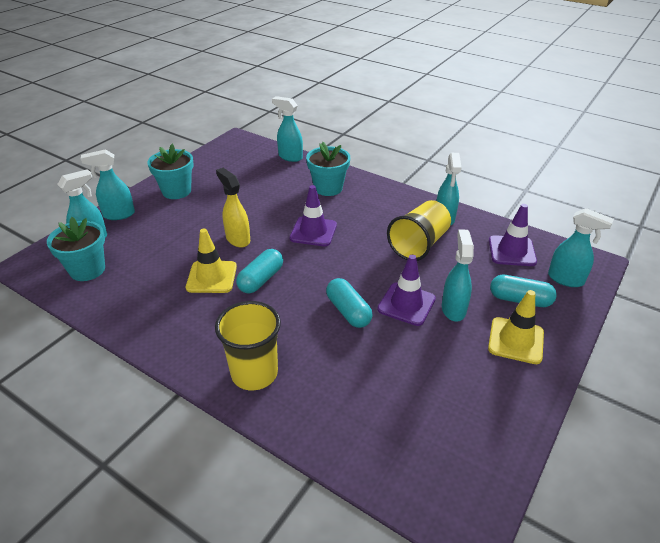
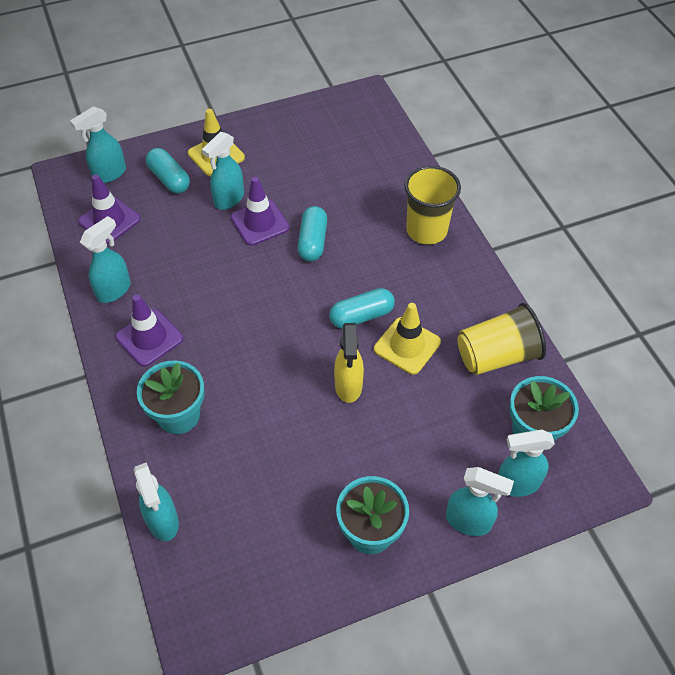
camera: 145 degrees left, 15 degrees up
purple traffic cone [290,185,337,246] -> purple traffic cone moved to [116,295,183,367]
yellow cup [387,200,451,261] -> yellow cup moved to [457,303,546,375]
turquoise spray bottle [548,208,614,287] -> turquoise spray bottle turned 105 degrees counterclockwise [70,106,126,183]

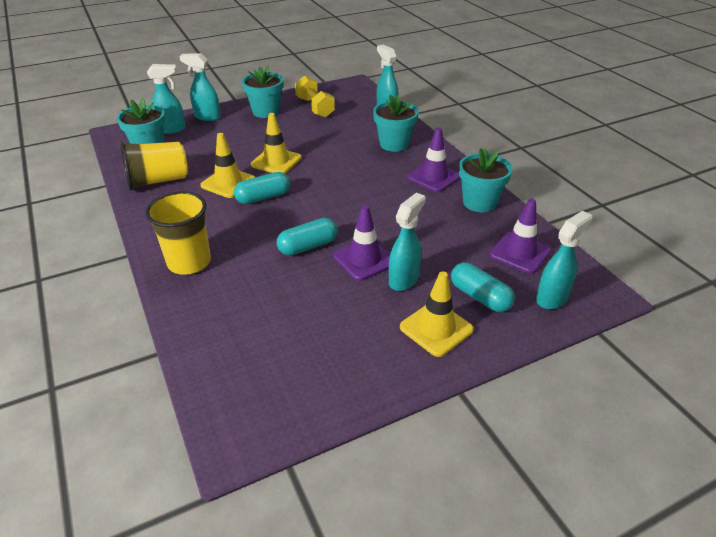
camera: 175 degrees right, 15 degrees down
turquoise spray bottle [80,216,131,303] -> turquoise flower pot [459,148,513,212]
turquoise capsule [297,206,327,261] -> turquoise capsule turned 60 degrees clockwise [277,218,338,256]
yellow spray bottle [334,323,364,403] -> yellow traffic cone [251,113,301,174]
none -> yellow dumbbell [295,76,335,118]

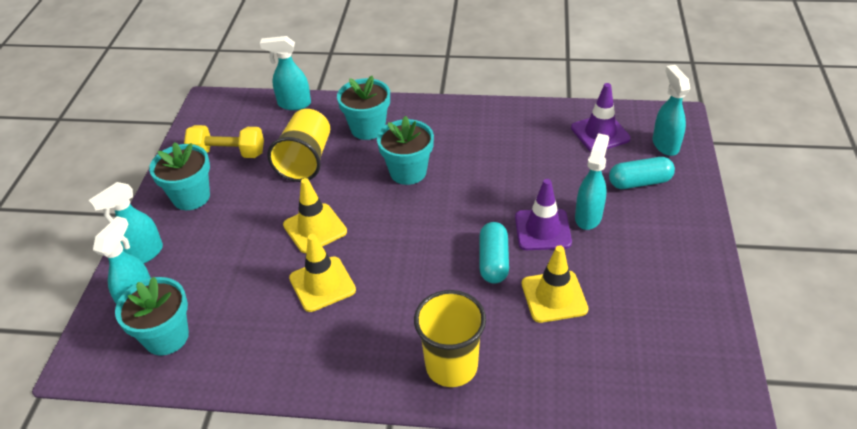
camera: 55 degrees left, 5 degrees up
yellow cup [120,142,188,190] -> yellow cup moved to [267,109,330,182]
turquoise capsule [234,172,290,204] -> none
turquoise spray bottle [389,193,426,291] -> turquoise spray bottle turned 45 degrees clockwise [575,133,609,230]
yellow traffic cone [400,271,474,357] -> yellow traffic cone moved to [522,245,588,323]
purple traffic cone [407,127,460,192] -> none
turquoise flower pot [459,148,513,212] -> turquoise flower pot moved to [377,116,434,185]

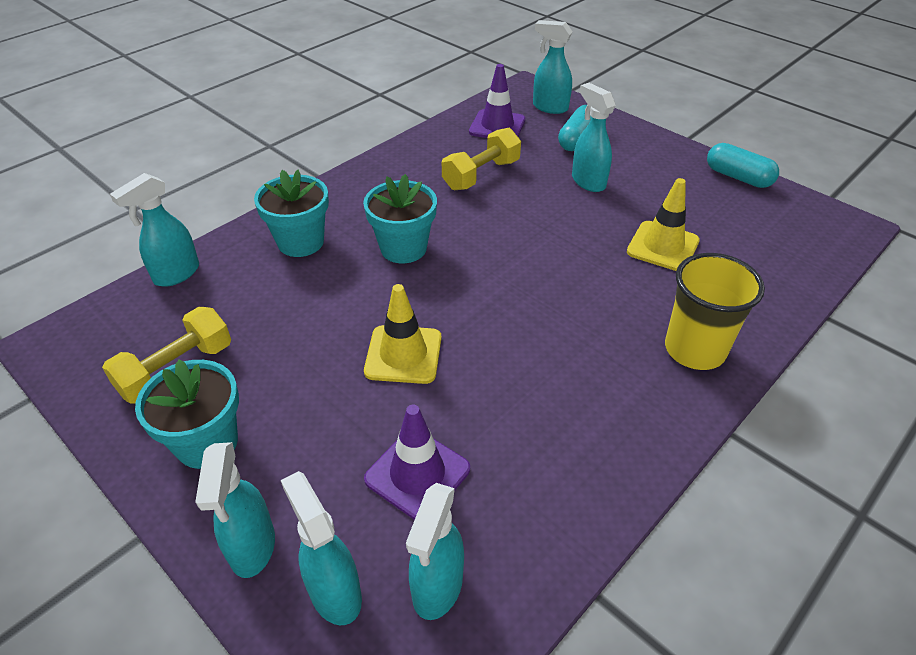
camera: 55 degrees left, 0 degrees up
turquoise flower pot [115,277,189,356] -> turquoise spray bottle [406,483,464,620]
yellow cup [267,109,330,182] -> none
yellow traffic cone [289,234,356,312] -> none
turquoise capsule [479,222,509,284] -> turquoise capsule moved to [707,143,779,188]
purple traffic cone [515,179,572,250] -> purple traffic cone moved to [364,405,470,520]
none -> yellow dumbbell [442,128,521,190]

